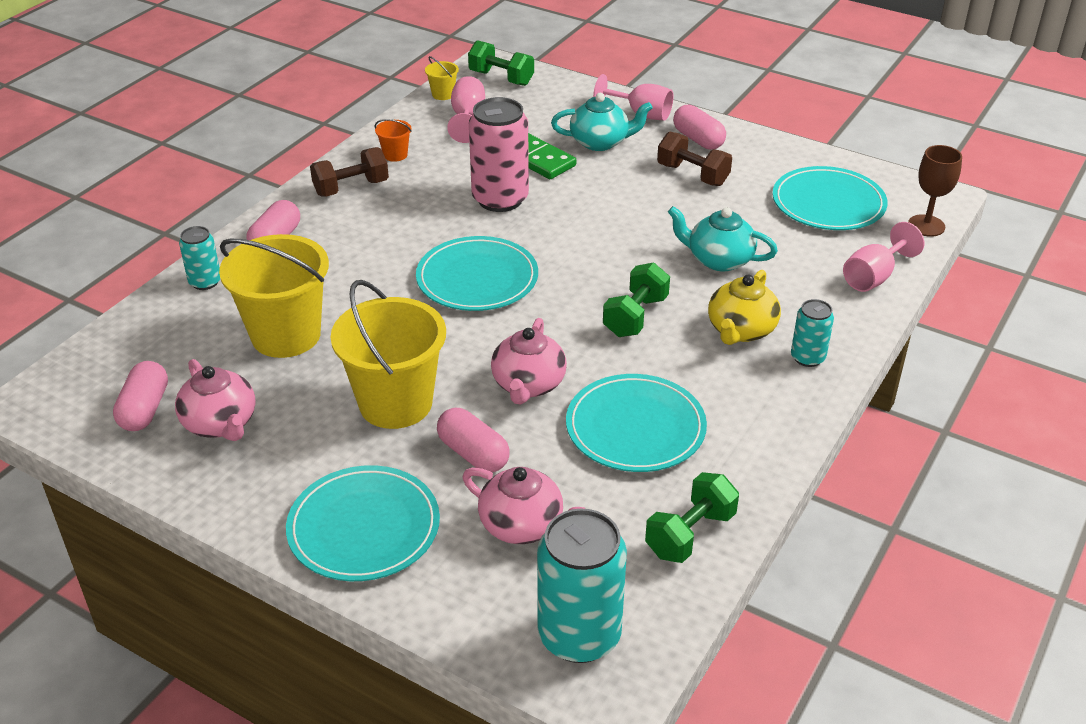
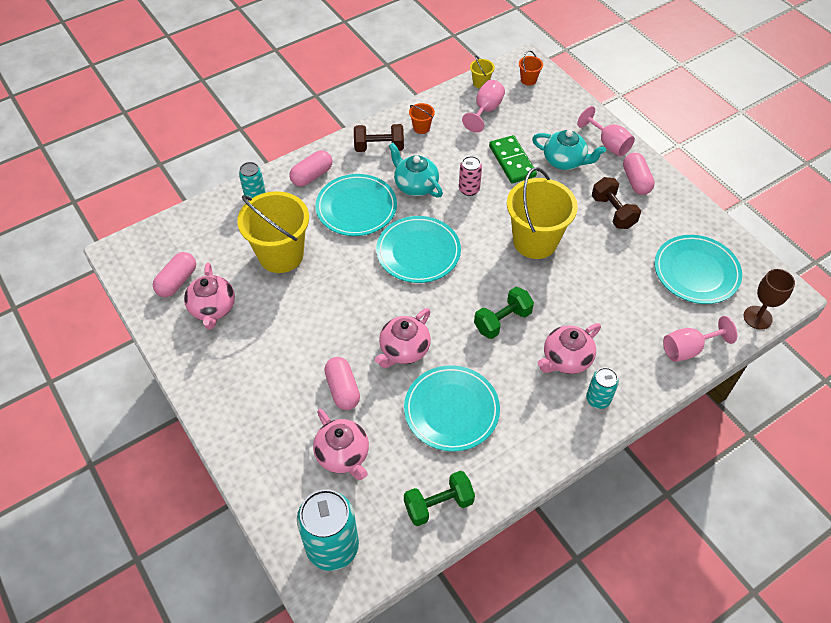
camera: 25 degrees right, 15 degrees up
turquoise plate [286,465,440,581] -> turquoise plate moved to [315,174,397,236]
yellow bucket [331,280,446,429] -> yellow bucket moved to [507,167,578,259]
green dumbbell [468,40,534,86] -> orange bucket [519,51,543,86]
pink can [469,97,529,212] -> pink can [459,156,482,196], size x0.53
turquoise teapot [668,206,778,271] -> turquoise teapot moved to [389,143,443,198]
yellow teapot [708,270,781,345] -> pink teapot [538,323,601,374]

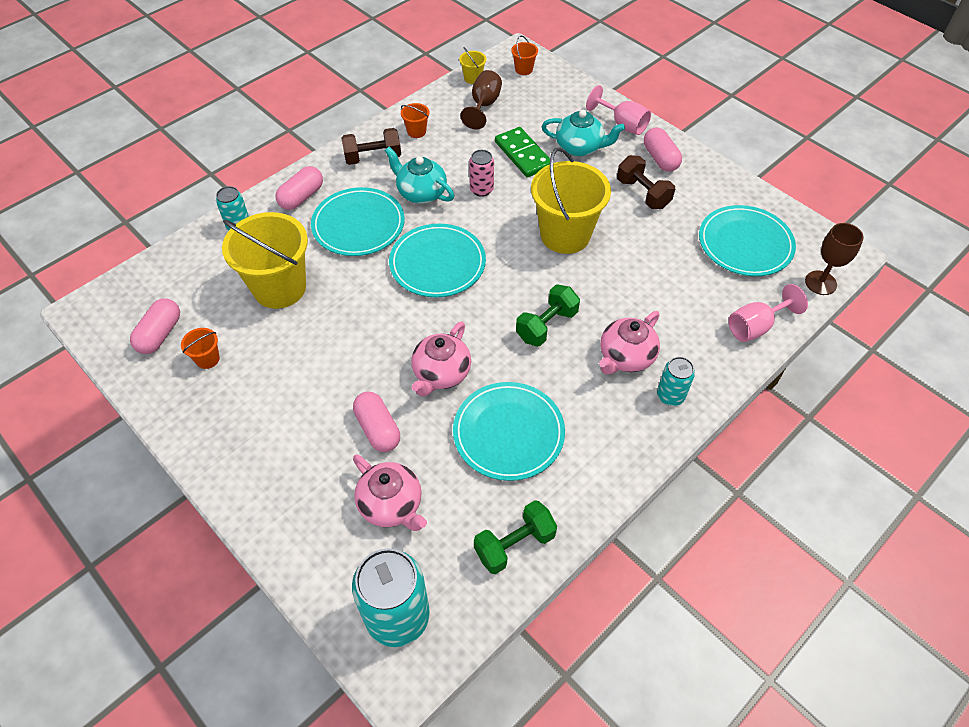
camera: 10 degrees left, 0 degrees up
pink teapot [184,262,235,329] -> orange bucket [181,328,220,369]
pink goblet [462,80,505,133] -> brown goblet [460,70,502,130]

